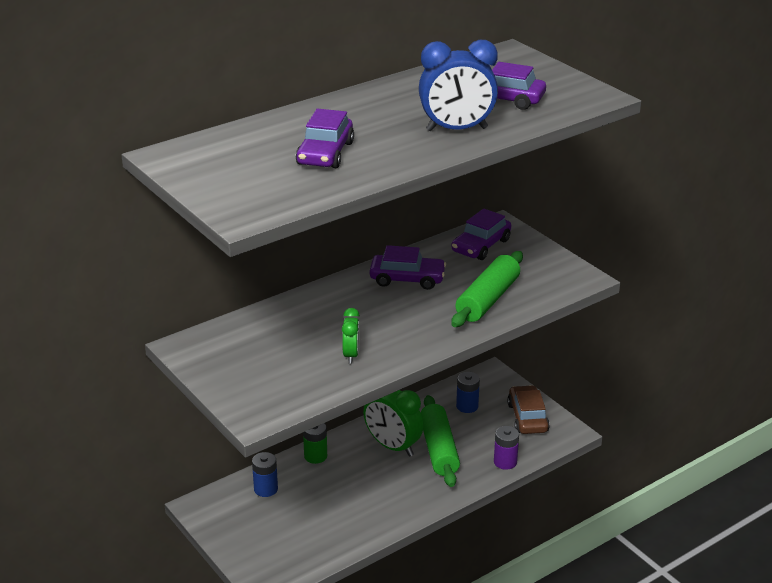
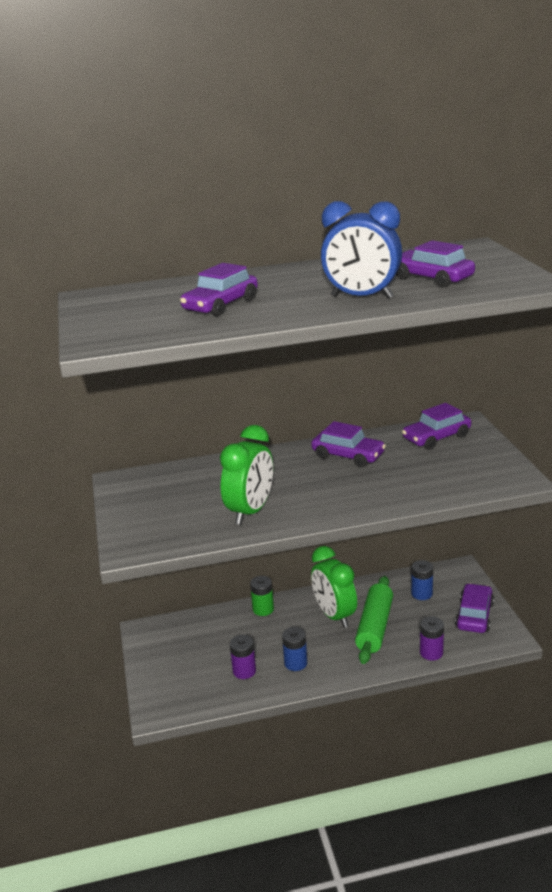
camera: 25 degrees right, 5 degrees down
blue battery [252,452,278,497] -> blue battery moved to [282,627,307,671]
green clock [342,308,360,363] -> green clock [220,425,273,525], size x1.85
green rolling pin [451,251,523,327] -> none
brown car [507,385,550,434] -> purple car [455,583,494,633]
none -> purple battery [230,635,256,679]

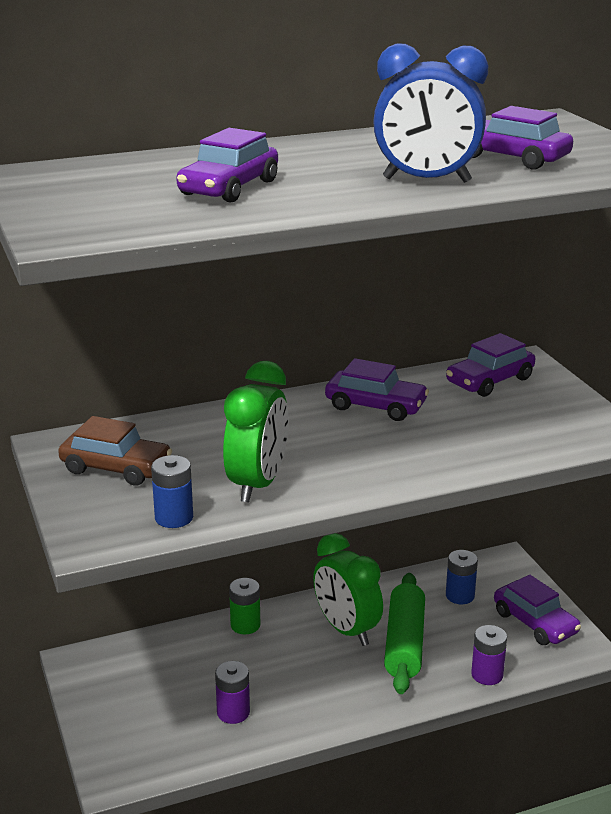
camera: 10 degrees left, 0 degrees up
blue battery [282,627,307,671] -> blue battery moved to [151,455,193,528]
purple car [455,583,494,633] -> purple car turned 135 degrees clockwise [494,575,581,645]
none -> brown car [58,416,172,486]

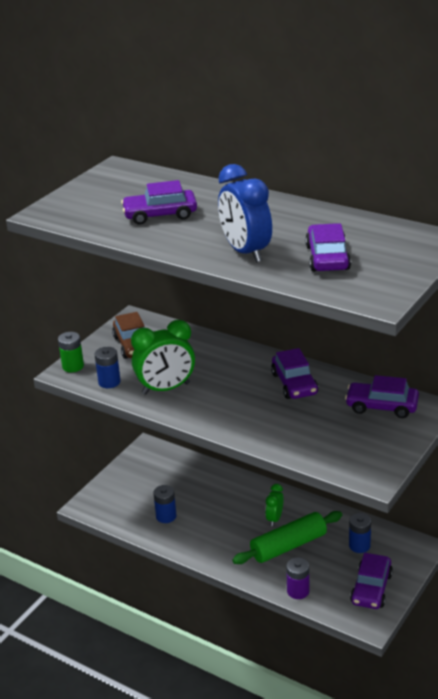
camera: 55 degrees right, 5 degrees up
purple battery [215,661,250,724] -> blue battery [153,485,176,523]
green battery [229,578,261,635] -> green battery moved to [58,332,84,372]
green clock [313,533,383,646] -> green clock [265,484,284,526], size x0.54

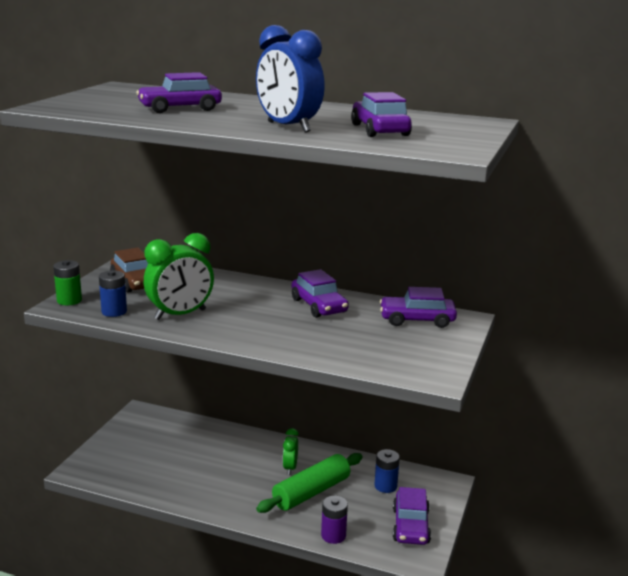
camera: 15 degrees left, 10 degrees down
blue battery [153,485,176,523] -> none

